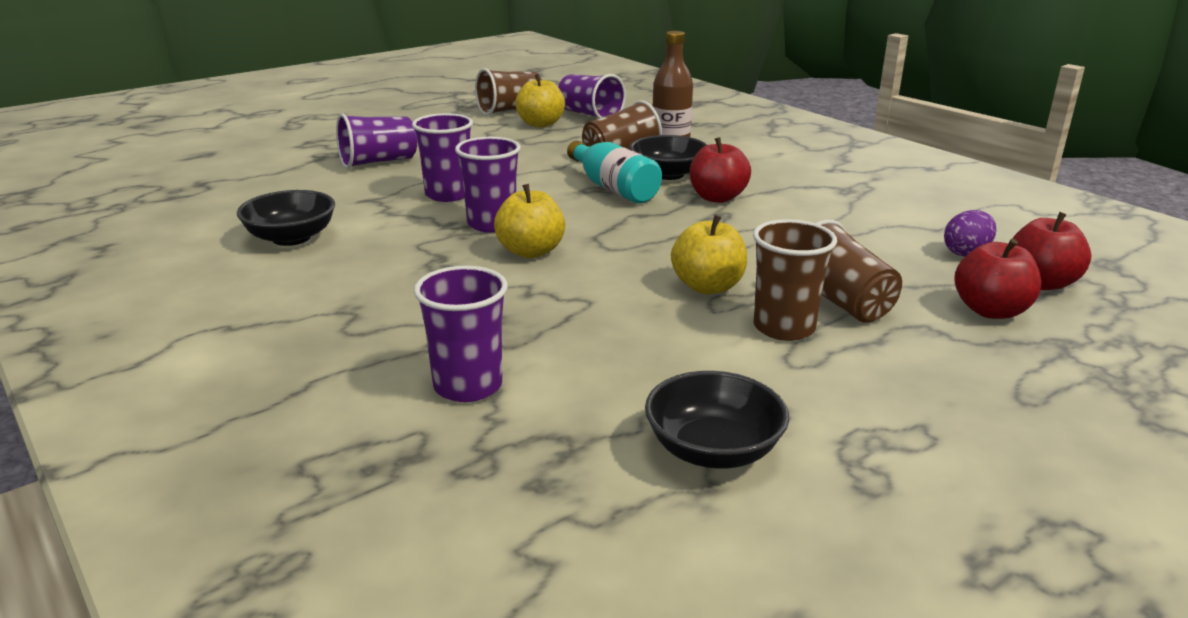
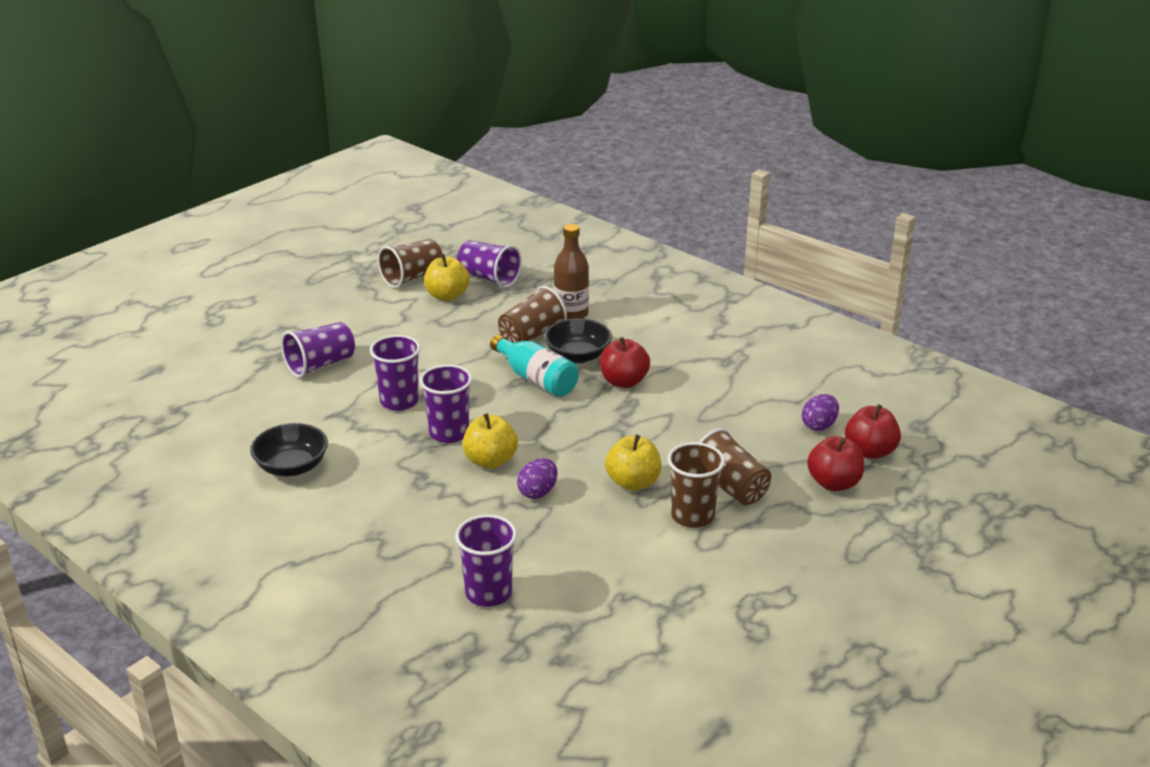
camera: 10 degrees left, 5 degrees up
black bowl [645,371,789,469] -> none
none -> purple egg [517,458,558,499]

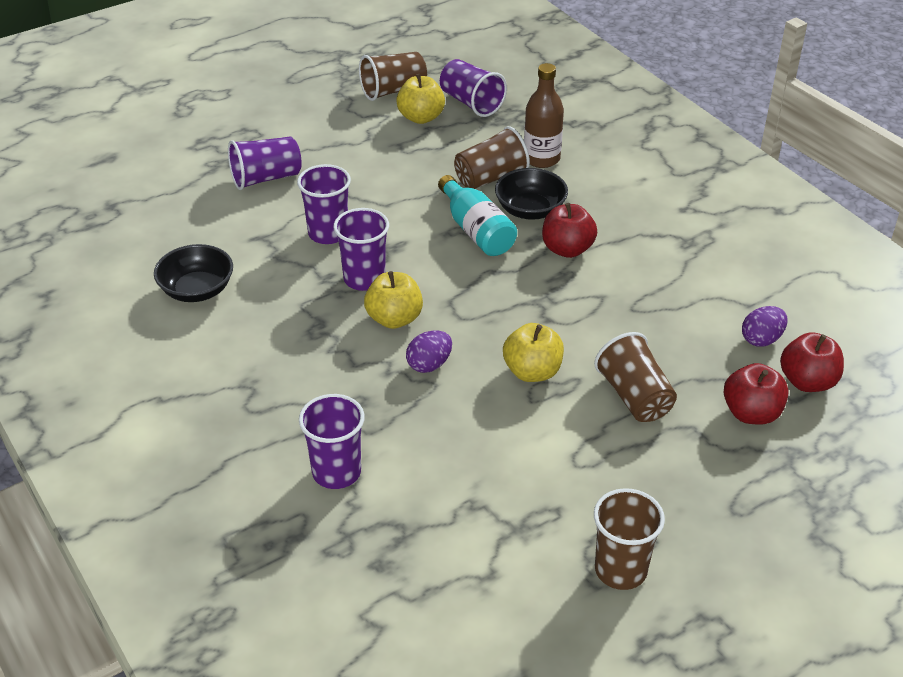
camera: 15 degrees right, 10 degrees up
brown cup [668,442,725,528] -> brown cup moved to [594,488,665,590]

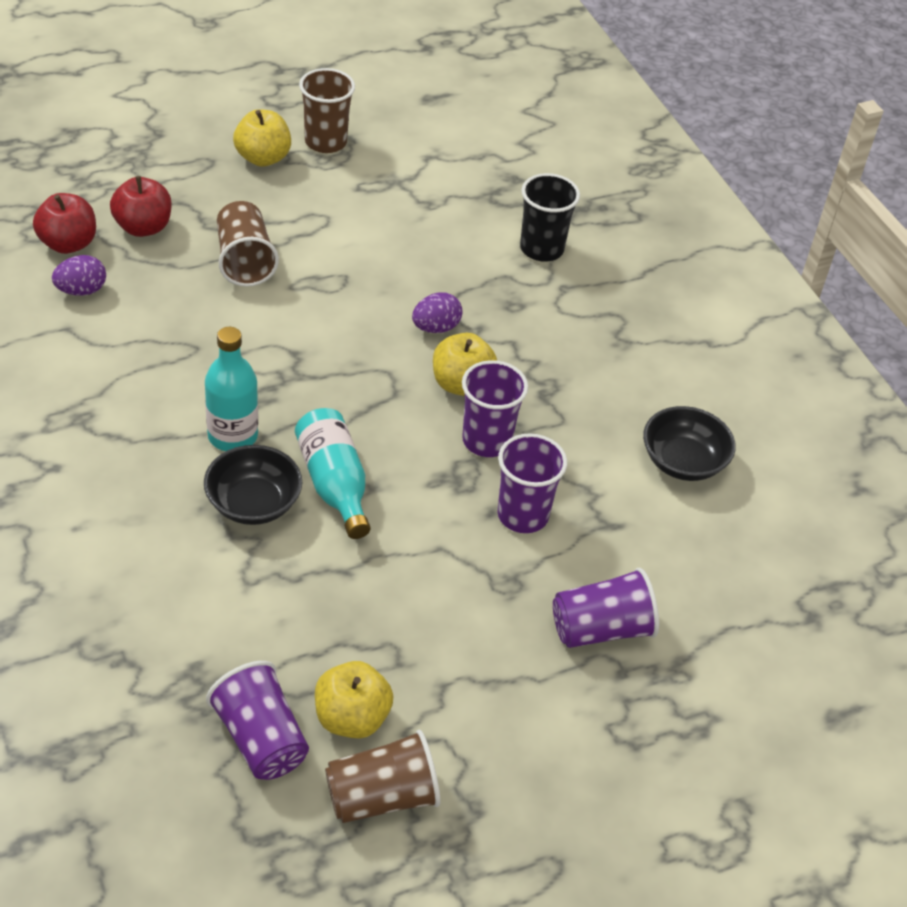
camera: 175 degrees left, 5 degrees up
purple cup [299,394,365,489] -> black cup [520,173,580,262]
brown cup [454,126,530,189] -> none
yellow apple [503,323,564,382] -> yellow apple moved to [233,109,291,167]
brown bottle [524,63,564,168] -> none
red apple [542,203,597,258] -> turquoise bottle [205,327,258,451]

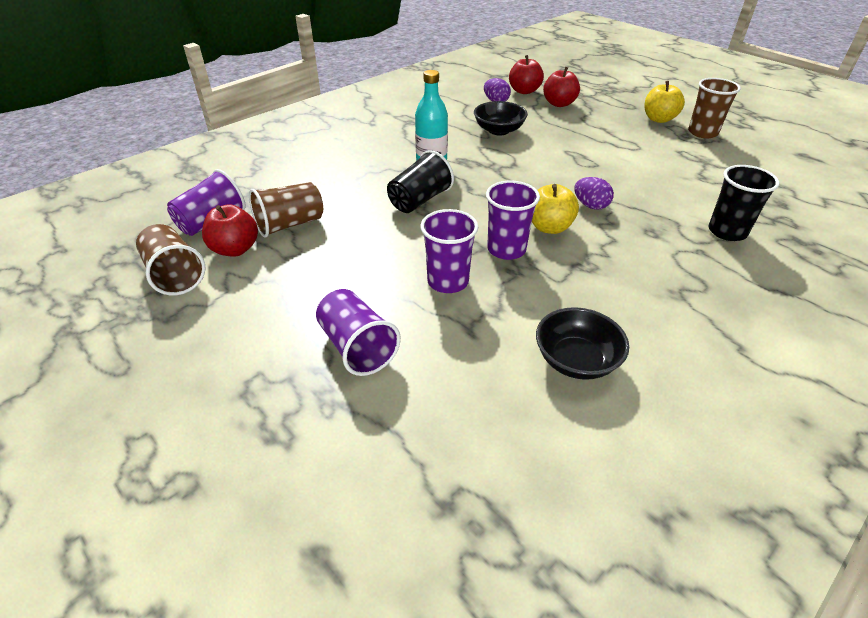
camera: 75 degrees right, 5 degrees down
black bowl [204,445,303,525] -> black bowl moved to [474,101,528,135]
brown cup [217,201,279,287] -> brown cup moved to [249,182,323,238]
turquoise bottle [295,408,371,539] -> black cup [387,150,454,213]
yellow apple [315,661,393,738] -> red apple [202,204,258,257]

